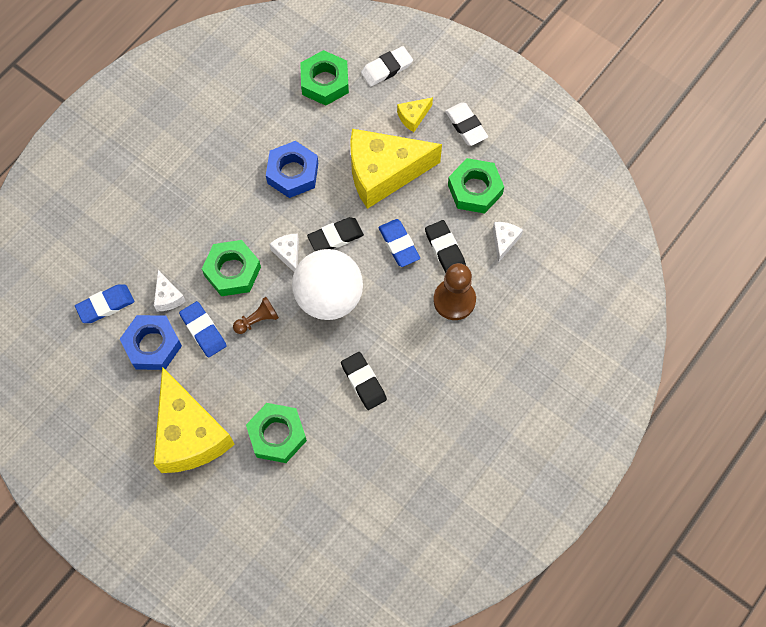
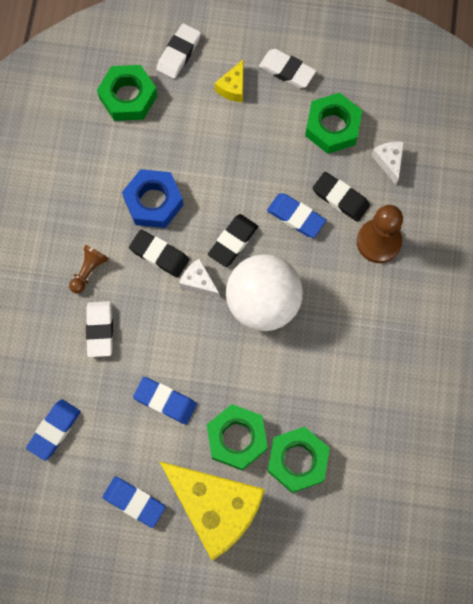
camera: 30 degrees left, 5 degrees up
blue nut [120,315,182,370] -> none
white cheese [154,270,186,311] -> none
green nut [202,240,261,296] -> green nut moved to [207,404,268,471]
brown pawn [233,297,279,334] -> brown pawn moved to [69,245,109,293]
black eraser [341,352,387,410] -> black eraser moved to [129,230,189,278]
yellow cheese [350,129,442,209] -> none
none -> white eraser [86,301,113,357]
none -> blue eraser [103,477,166,528]

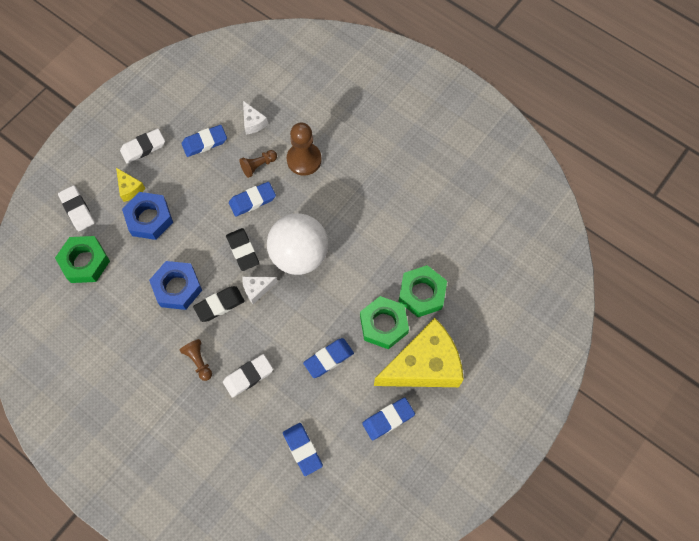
camera: 60 degrees left, 5 degrees down
white eraser [86,301,113,357] -> white eraser turned 60 degrees counterclockwise [223,354,273,398]
green nut [305,93,363,154] -> blue eraser [182,125,227,157]
black eraser [313,172,370,222] -> brown pawn [239,150,277,178]
white cheese [371,141,404,185] -> white cheese turned 135 degrees counterclockwise [243,101,268,134]
none -> blue nut [122,192,173,240]

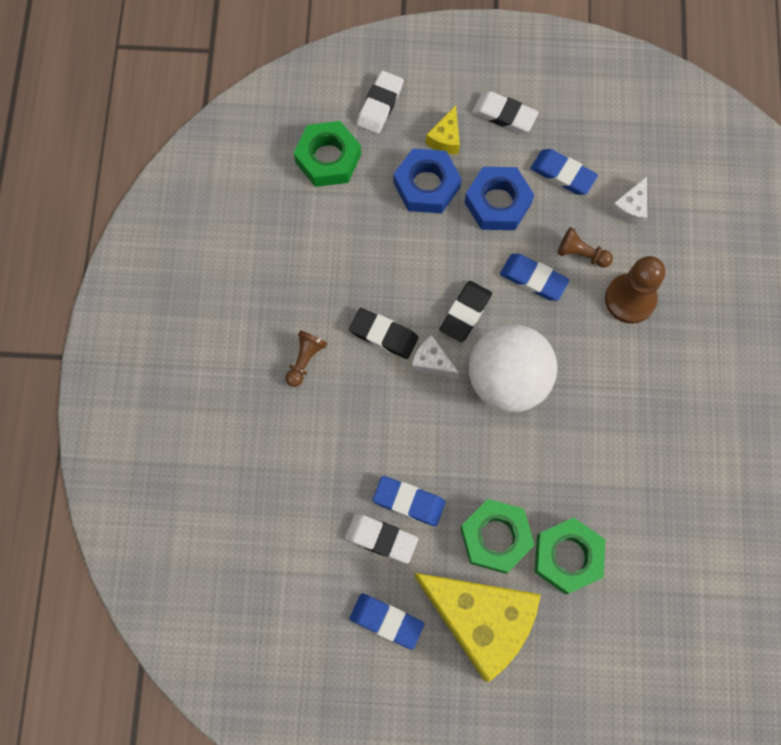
camera: 55 degrees right, 5 degrees up
blue nut [149,261,202,310] -> blue nut moved to [464,167,534,230]
white eraser [223,354,273,398] -> white eraser moved to [345,514,418,564]
blue eraser [283,423,323,476] -> none

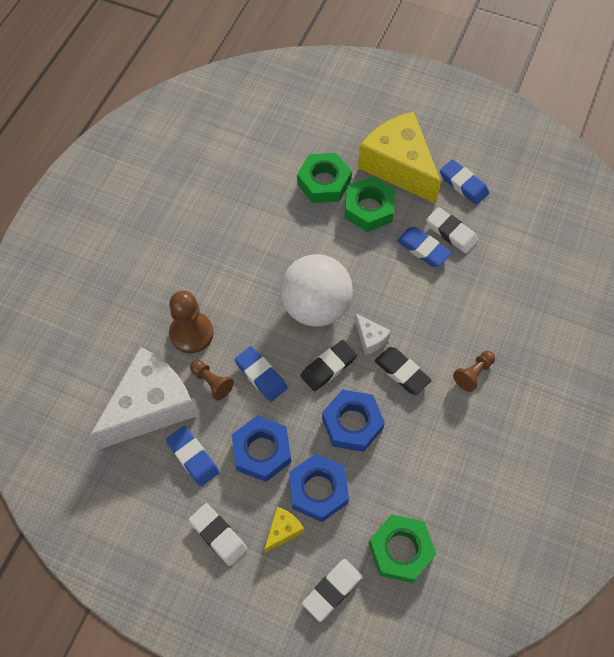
camera: 160 degrees left, 10 degrees down
white cheese [610,176,647,226] -> white cheese [90,347,197,449], size x2.42
none -> blue nut [322,390,385,452]

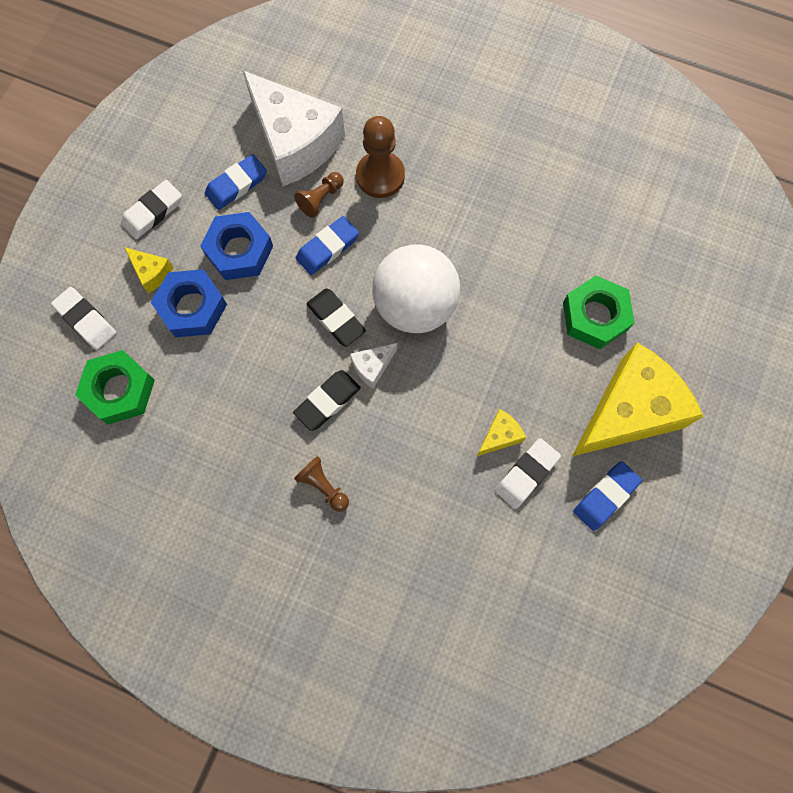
camera: 90 degrees right, 10 degrees up
blue nut [322,390,385,452] -> none
green nut [345,176,395,232] -> none
blue eraser [397,227,452,267] -> yellow cheese [477,409,526,456]

